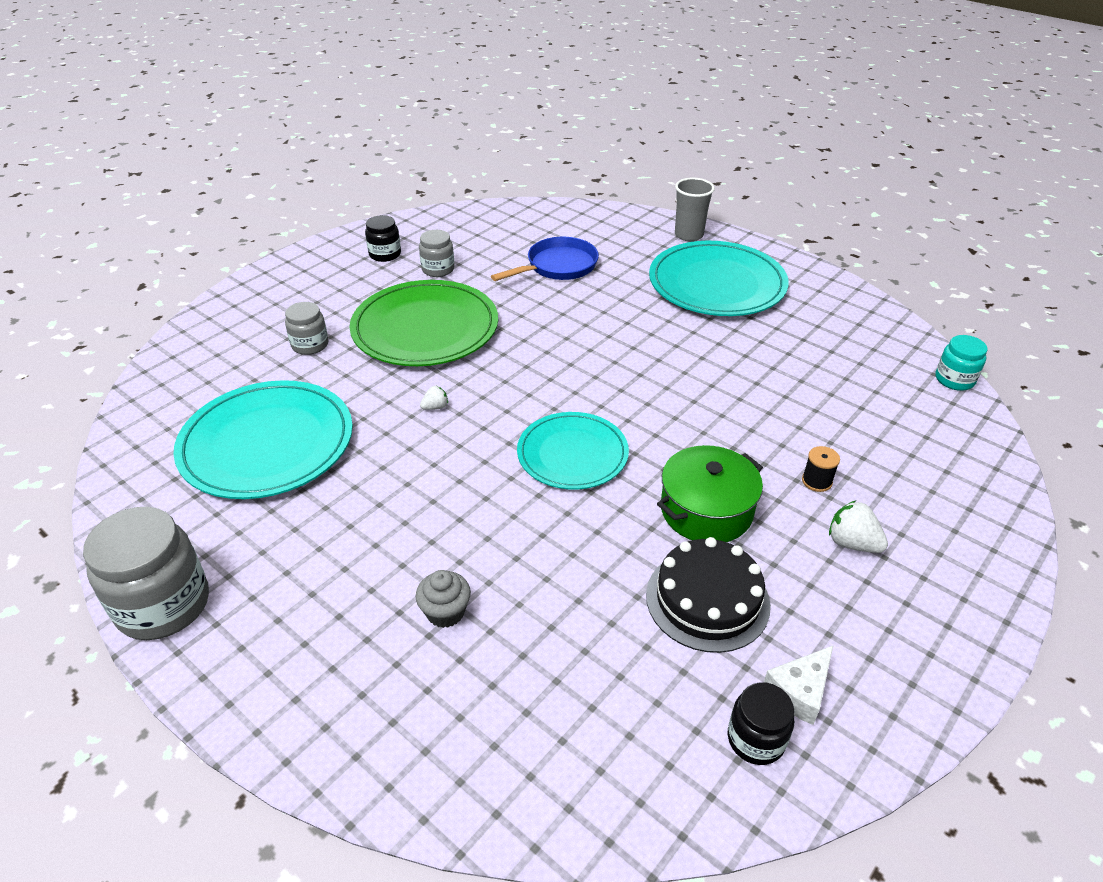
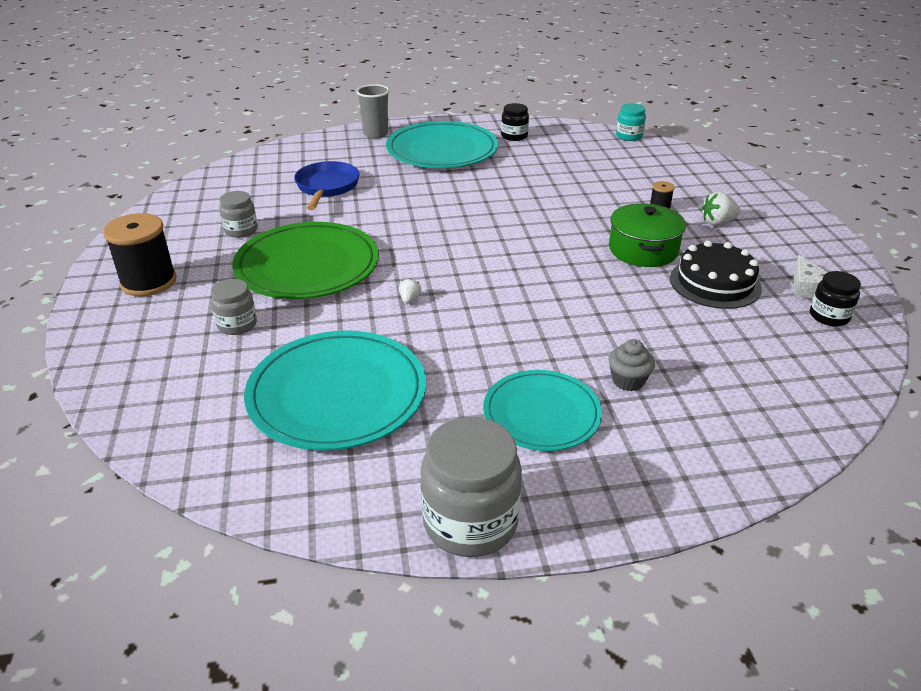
camera: 50 degrees left, 5 degrees down
black jar [365,215,401,262] -> black jar moved to [501,103,529,141]
turquoise plate [517,412,629,490] -> turquoise plate moved to [483,370,602,451]
none -> black spool [103,213,177,296]

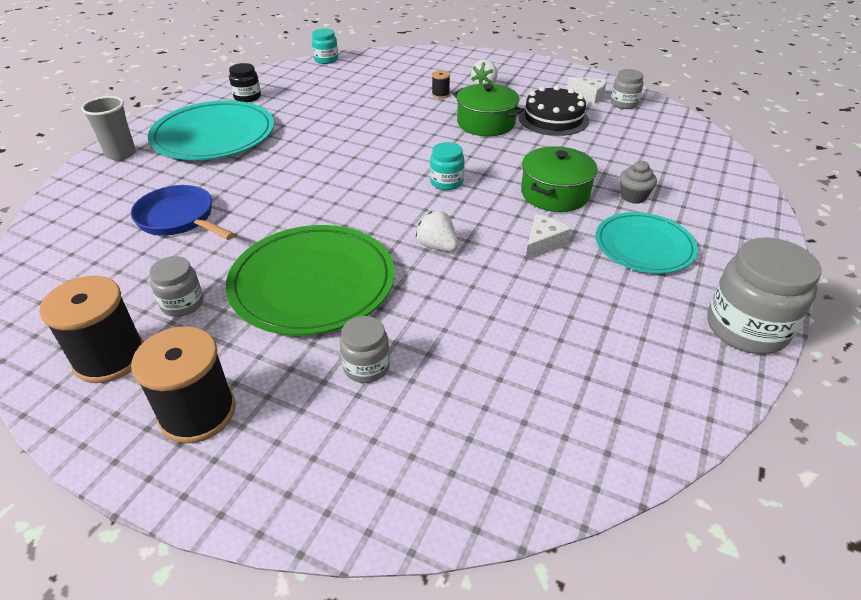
camera: 55 degrees left, 5 degrees up
turquoise plate [244,331,426,451] -> none
white strawberry [399,278,421,304] -> white strawberry [416,211,458,252], size x1.70
black jar [810,271,861,326] -> grey jar [611,69,644,109]
none -> black spool [39,276,144,383]
none -> turquoise jar [430,142,465,190]
none -> green pot [521,146,598,212]
none -> white cheese [525,214,571,261]

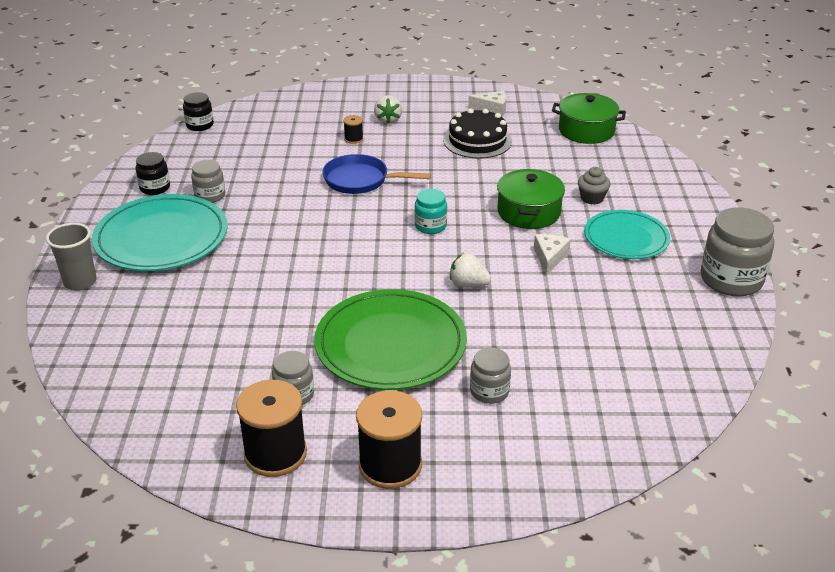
camera: 25 degrees left, 5 degrees down
blue pan [131,185,235,240] -> blue pan moved to [322,154,431,194]
turquoise jar [312,28,338,64] -> black jar [183,92,214,131]
green pot [453,84,524,136] -> green pot moved to [552,93,626,144]
grey jar [611,69,644,109] -> grey jar moved to [191,160,225,203]

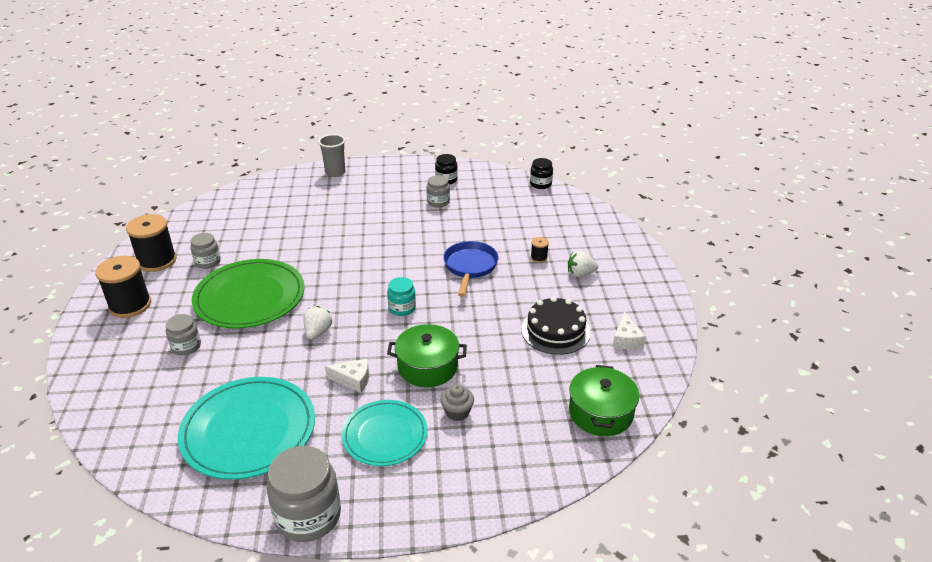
camera: 85 degrees right, 0 degrees up
turquoise plate [92,194,228,271] -> turquoise plate moved to [178,377,315,480]

